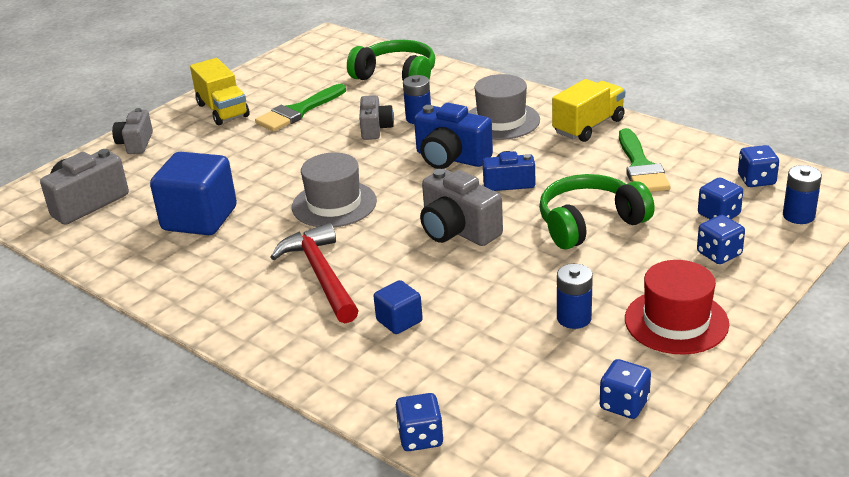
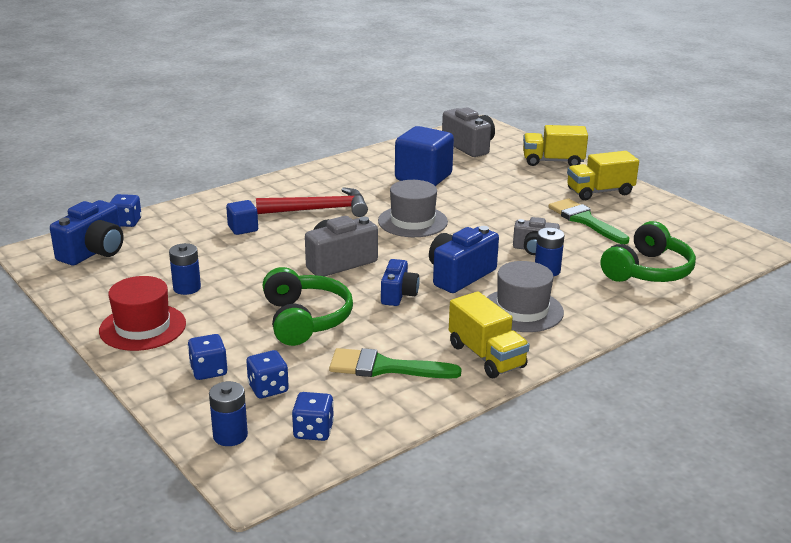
camera: 100 degrees right, 5 degrees down
grey camera [112,108,153,154] -> yellow truck [523,125,588,166]
blue dice [600,359,651,419] -> none
none -> blue camera [50,200,124,265]

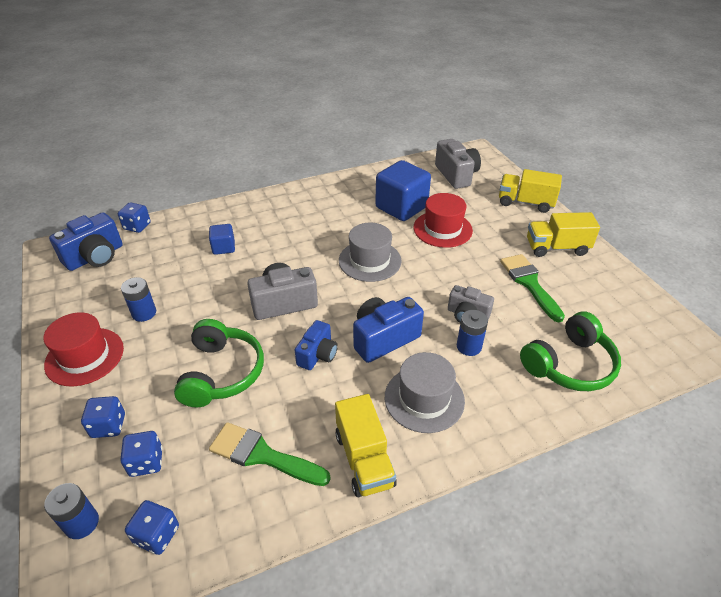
camera: 15 degrees right, 15 degrees up
red hammer [256,187,368,217] -> none
none -> red hat [413,193,473,248]

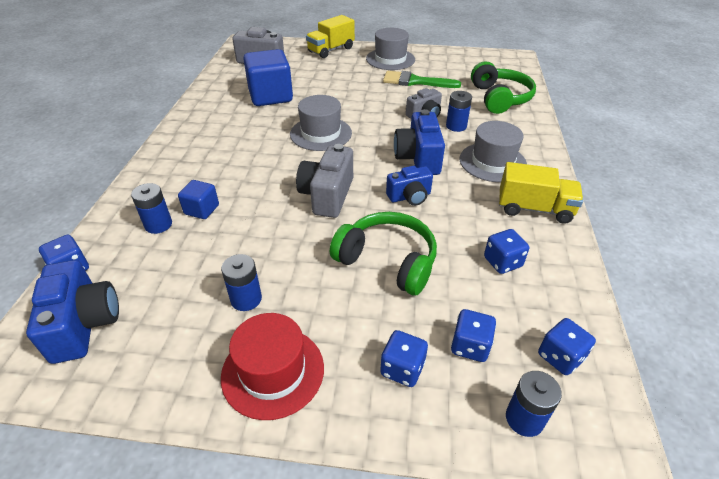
camera: 60 degrees left, 0 degrees up
green brush [209,422,331,486] -> blue dice [484,229,529,274]
blue camera [295,320,338,370] -> blue camera turned 105 degrees clockwise [386,166,433,206]
red hat [413,193,473,248] -> none
yellow truck [527,212,600,257] -> grey hat [366,28,415,70]
none -> blue battery [131,183,172,234]

